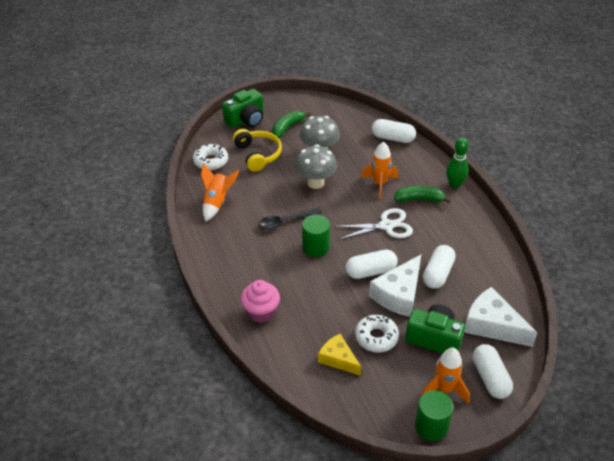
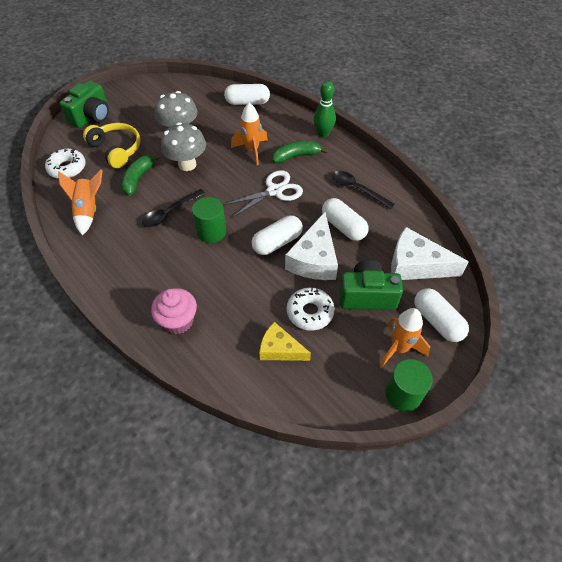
camera: 20 degrees left, 10 degrees up
green banana [272,111,311,138] -> green banana moved to [121,154,160,195]
white capsule [423,245,456,289] -> white capsule turned 45 degrees counterclockwise [322,198,369,241]
none -> black spoon [332,171,395,209]

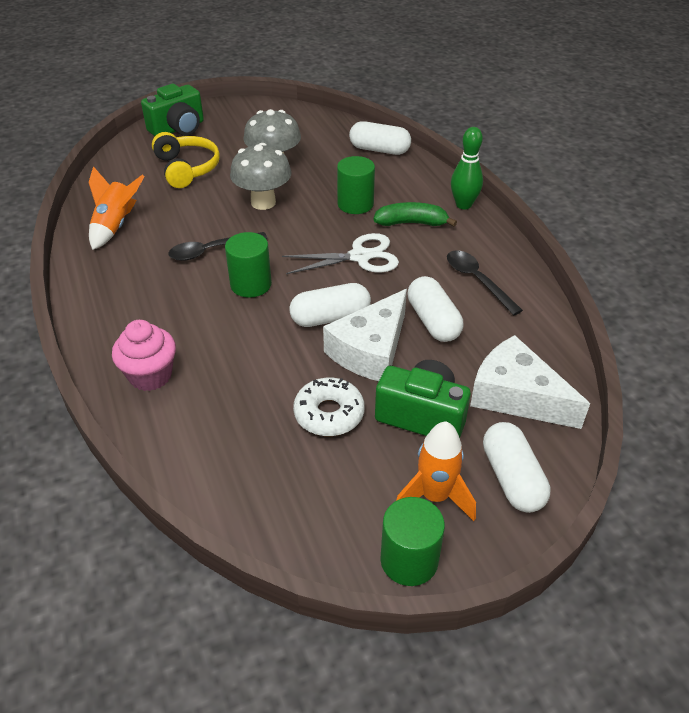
camera: 20 degrees right, 10 degrees down
white donut [45,149,86,179] -> none
green banana [121,154,160,195] -> none
orange rocket [231,103,268,165] -> green cylinder [337,156,375,214]
yellow cheese [259,322,311,361] -> none

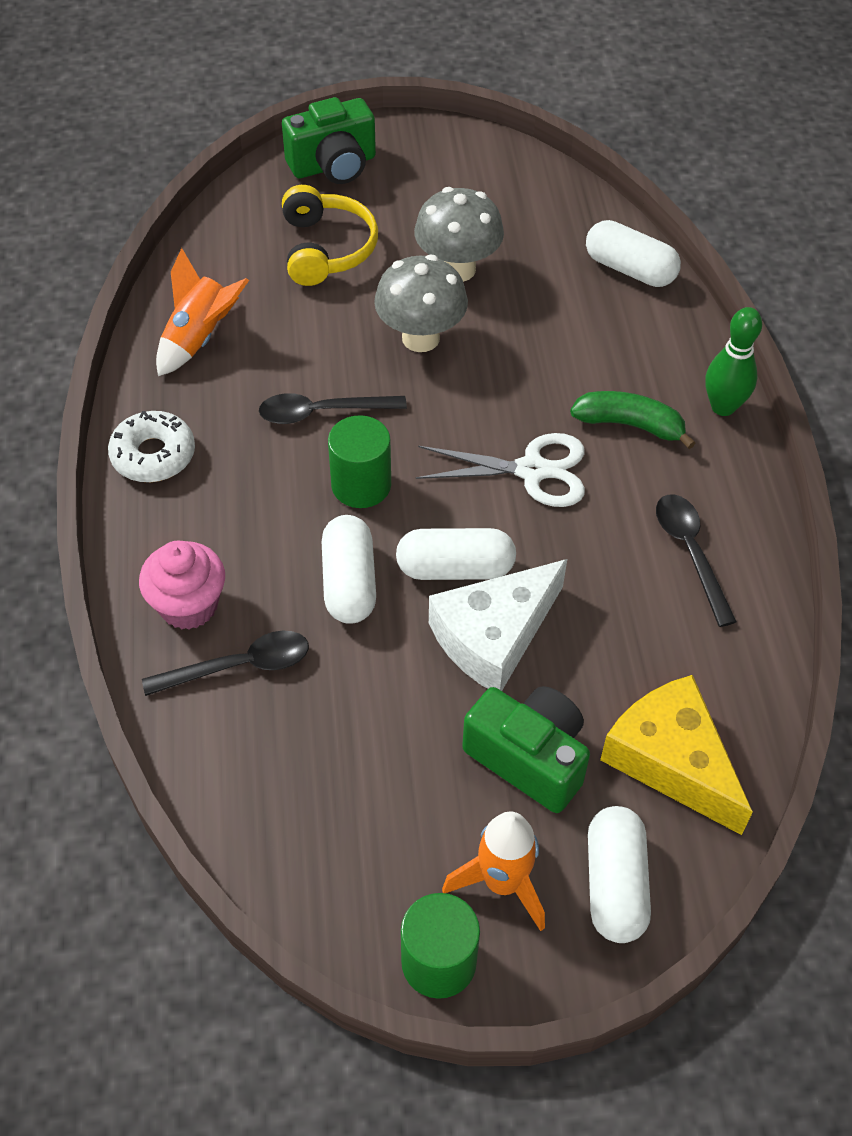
camera: 15 degrees right, 10 degrees up
white donut [293,378,365,436] -> white donut moved to [108,411,195,482]
green cylinder [337,156,375,214] -> none
white capsule [407,276,463,342] -> white capsule moved to [322,515,376,624]
white cheese [470,335,590,429] -> yellow cheese [600,675,753,835]
none -> black spoon [142,631,309,696]

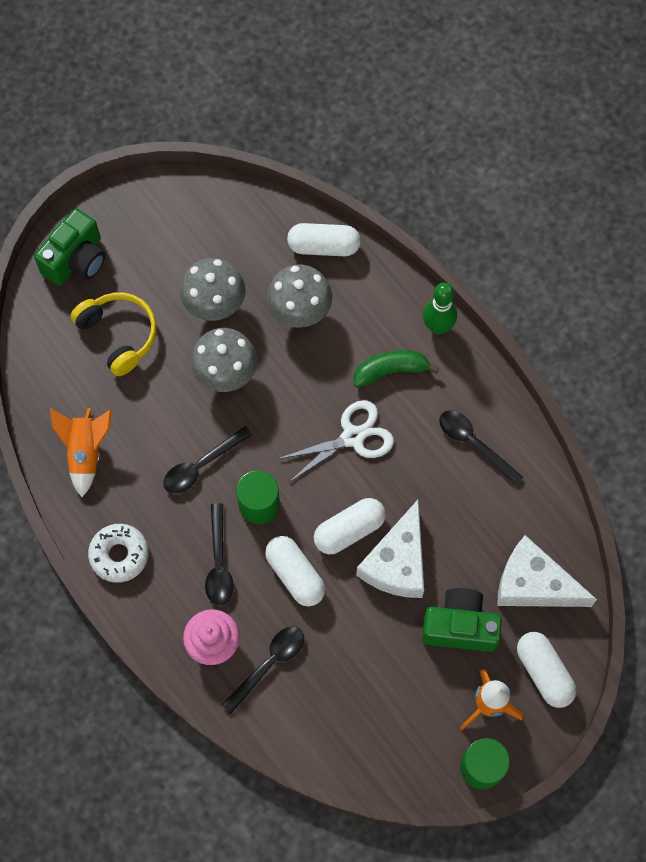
camera: 30 degrees left, 15 degrees up
yellow cheese [600,675,753,835] -> white cheese [497,535,597,607]
none -> black spoon [205,503,234,605]
none -> grey mushroom [267,265,332,327]

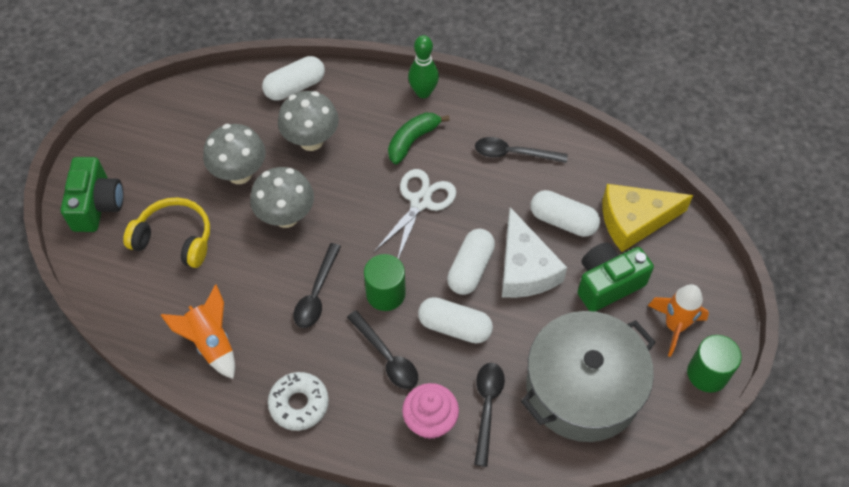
camera: 35 degrees left, 10 degrees down
white cheese [497,535,597,607] -> yellow cheese [602,184,693,252]
white capsule [517,632,576,708] -> white capsule moved to [530,190,600,237]
none -> grey pot [521,311,656,442]

